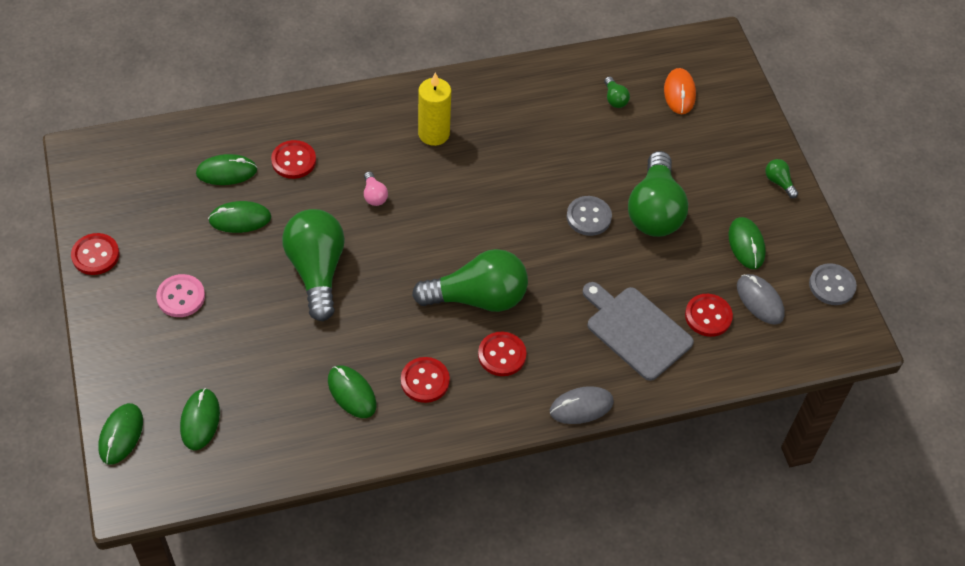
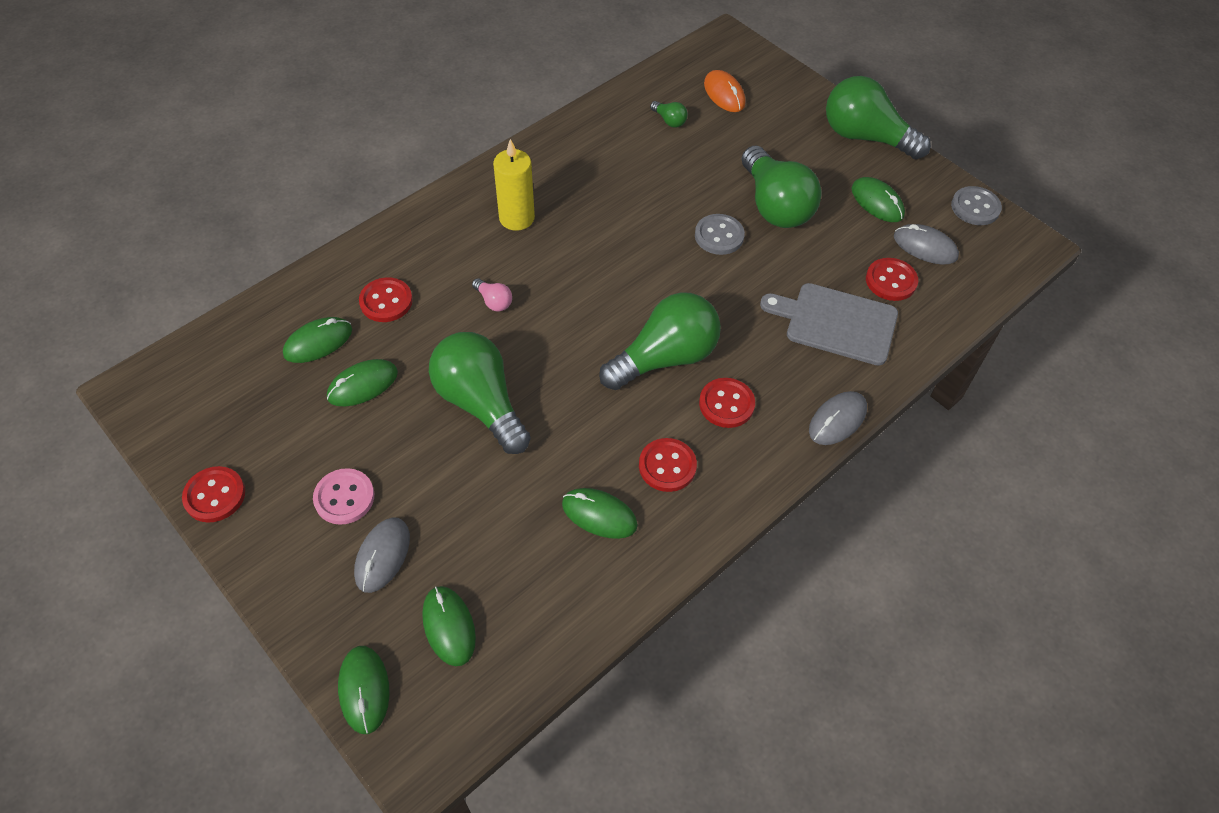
camera: 25 degrees left, 0 degrees up
green light bulb [765,159,798,198] -> green light bulb [826,76,931,159], size x2.44
none -> grey mouse [354,517,410,593]

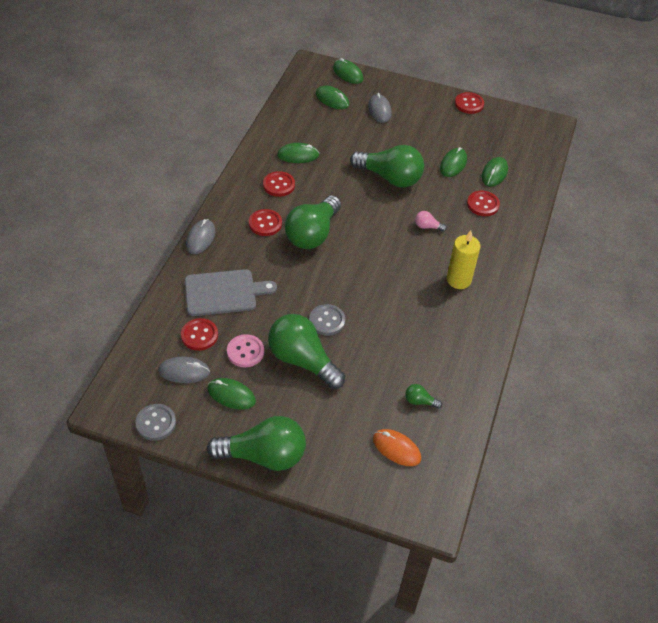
camera: 150 degrees right, 5 degrees down
pink button [313,468,374,525] -> pink button moved to [227,334,264,367]

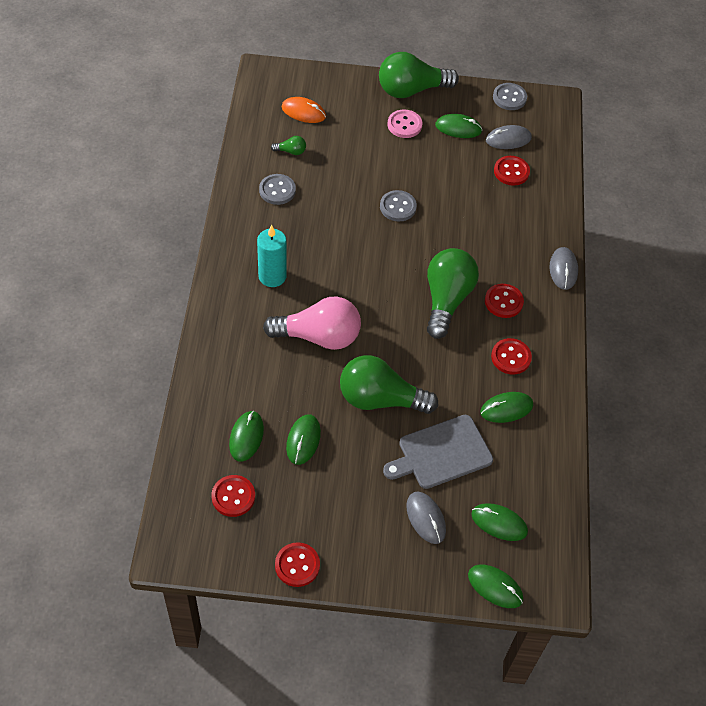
camera: 165 degrees right, 5 degrees up
grey cutting board [185,269,277,316] -> grey cutting board moved to [383,415,493,489]
pink button [227,334,264,367] -> pink button moved to [387,110,422,138]
green light bulb [268,314,345,389] -> none
pink light bulb [415,211,447,232] -> pink light bulb [263,297,361,350], size x2.44
yellow candle [447,230,480,289] -> turquoise candle [257,225,287,287]
red button [467,191,500,216] -> red button moved to [211,475,255,517]
none -> grey button [259,174,296,205]

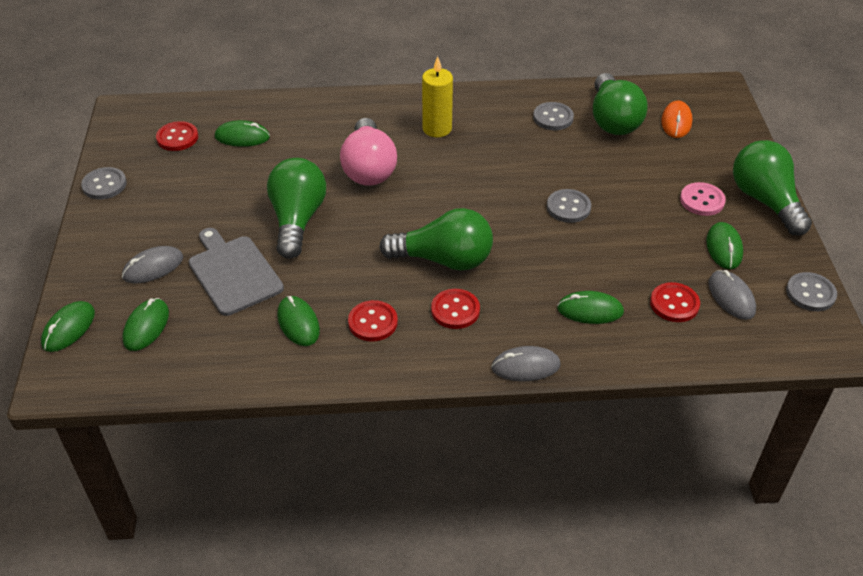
camera: 85 degrees right, 10 degrees down
turquoise candle [257,225,287,287] -> yellow candle [422,56,453,137]
green light bulb [271,136,306,155] -> green light bulb [593,73,648,135], size x2.44
red button [275,542,320,587] -> grey button [81,167,127,200]
green mouse [286,414,321,465] -> green mouse moved to [557,291,624,324]

